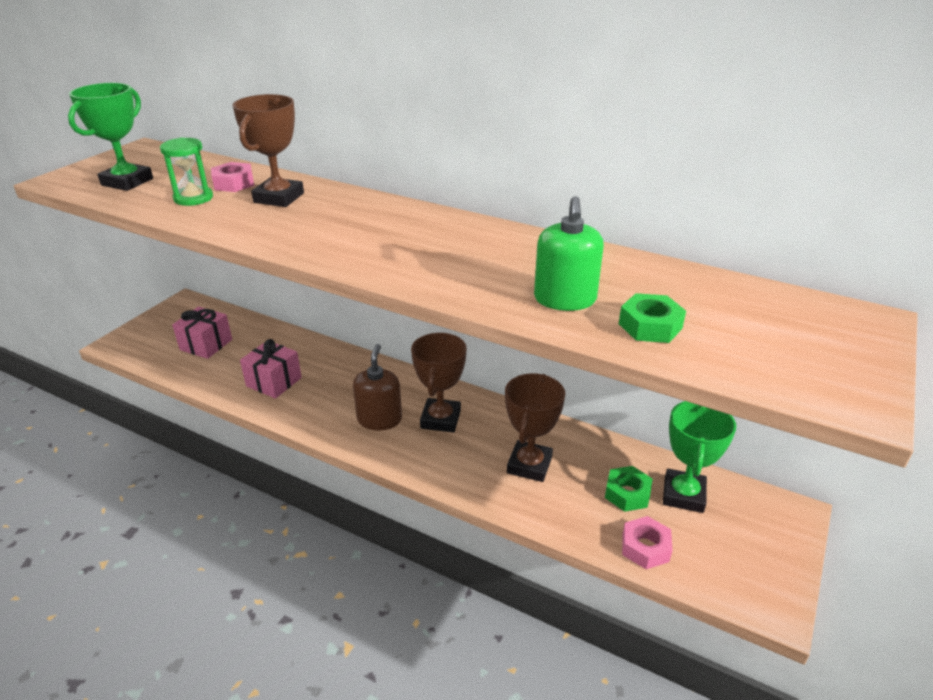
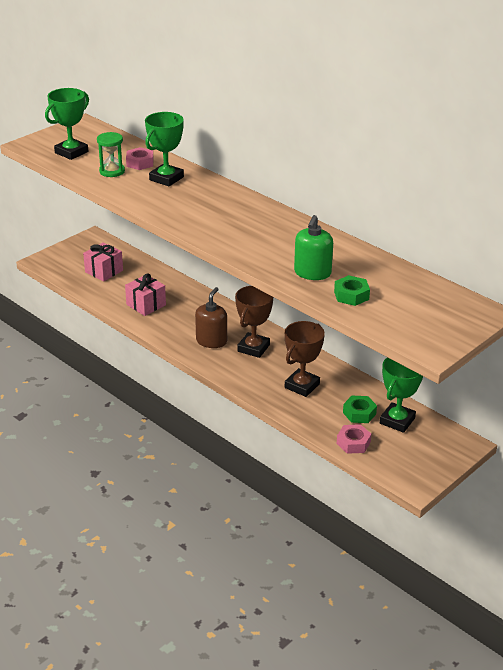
camera: 15 degrees right, 0 degrees up
brown trophy [233,94,304,207] -> green trophy [145,112,184,187]

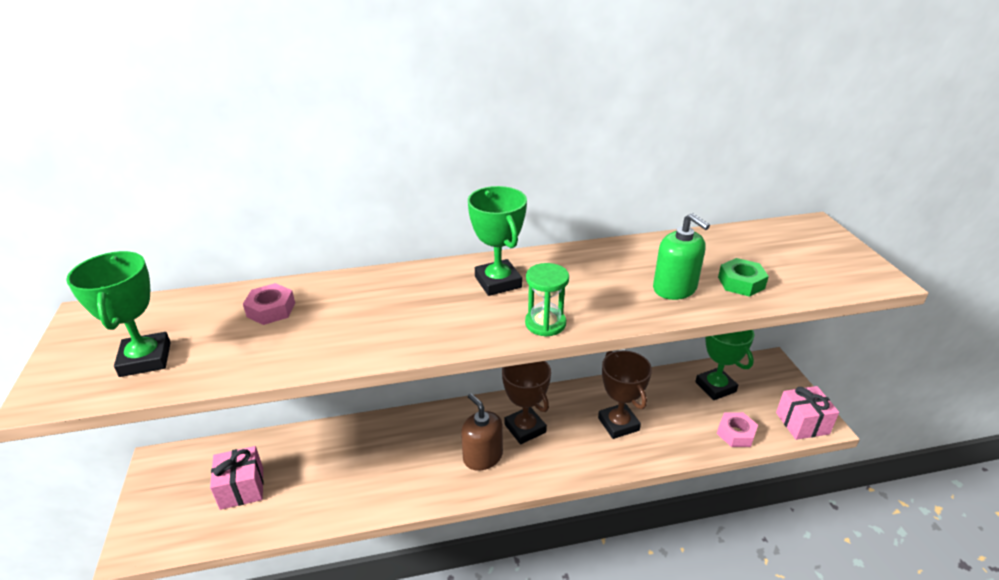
camera: 55 degrees left, 0 degrees up
green hourglass [97,132,125,177] -> green hourglass moved to [525,263,569,337]
pink gift [125,273,166,316] -> pink gift moved to [776,386,839,440]
green trophy [145,112,184,187] -> green trophy moved to [468,186,527,296]
green nut [343,396,377,423] -> none

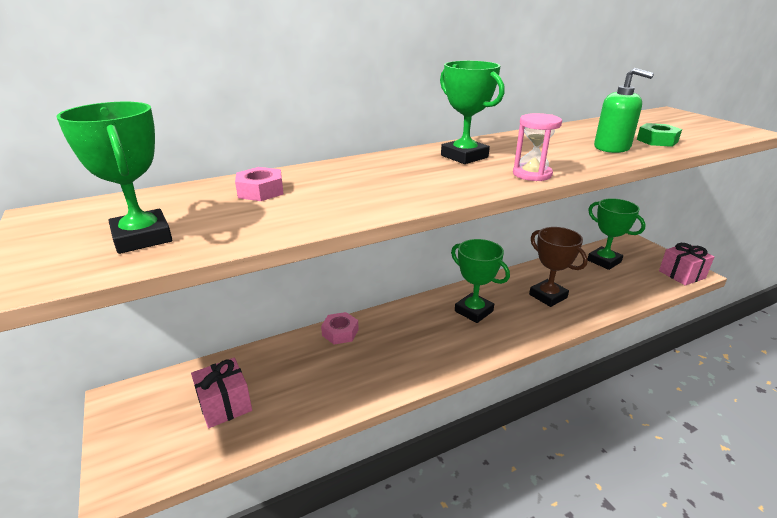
camera: 15 degrees left, 5 degrees down
brown soap dispenser [461,393,503,471] -> none
brown trophy [502,361,551,444] -> green trophy [451,239,510,323]
green hourglass [525,263,569,337] -> pink hourglass [513,113,562,181]
pink nut [717,412,758,447] -> pink nut moved to [321,312,359,344]

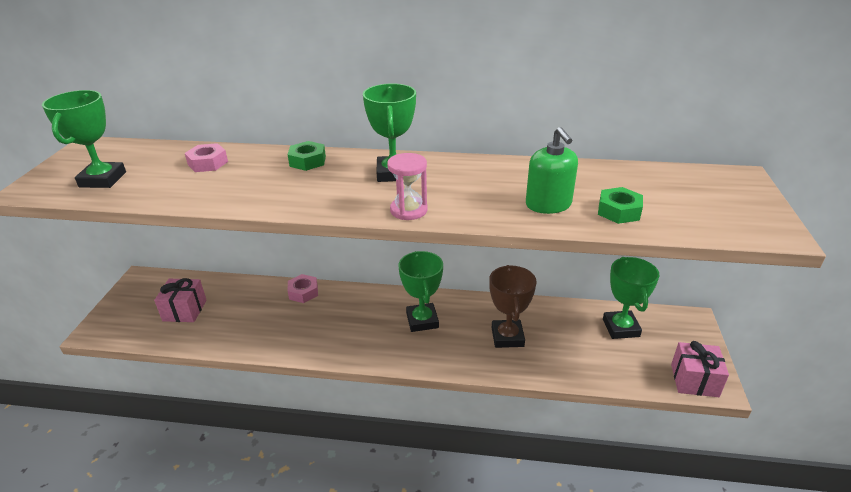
camera: 35 degrees right, 5 degrees up
none -> green nut [288,141,326,171]

